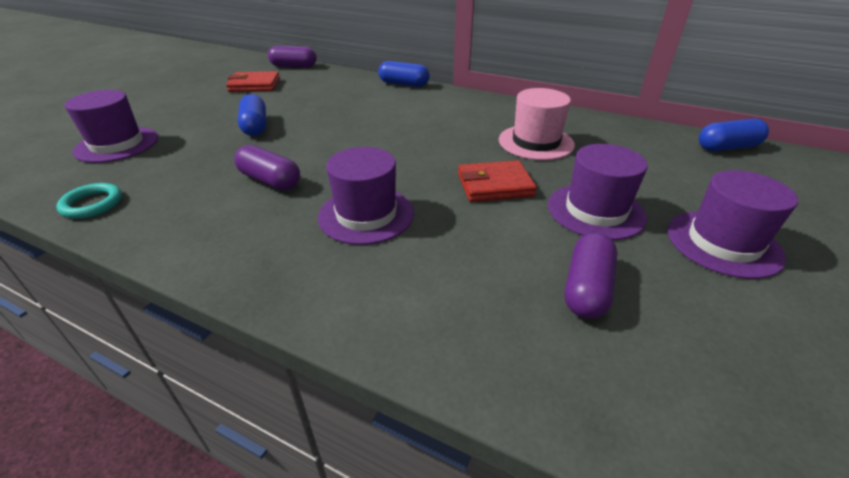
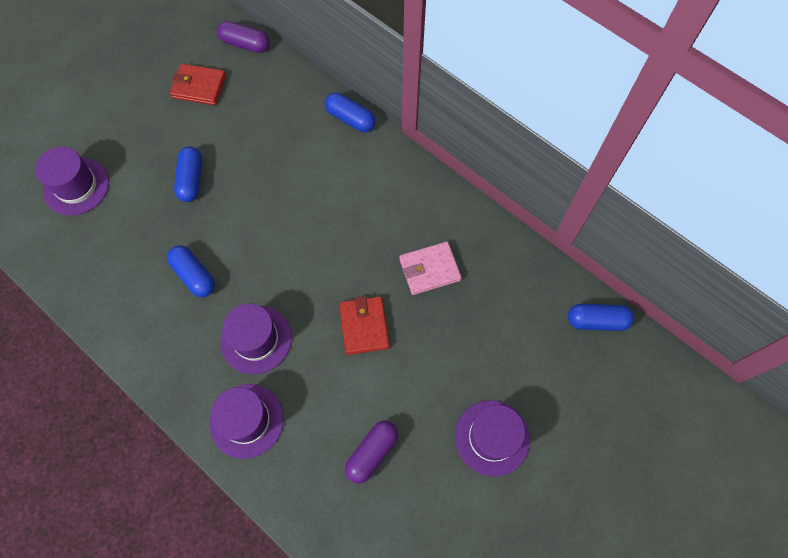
camera: 15 degrees right, 30 degrees up
turquoise ring [56,183,122,219] -> none
purple capsule [234,145,300,190] -> blue capsule [167,245,215,297]
red wallet [458,160,537,202] -> red wallet turned 75 degrees clockwise [339,296,390,355]
pink hat [499,88,575,160] -> pink wallet [399,241,462,295]
purple hat [548,144,648,240] -> purple hat moved to [209,384,284,459]

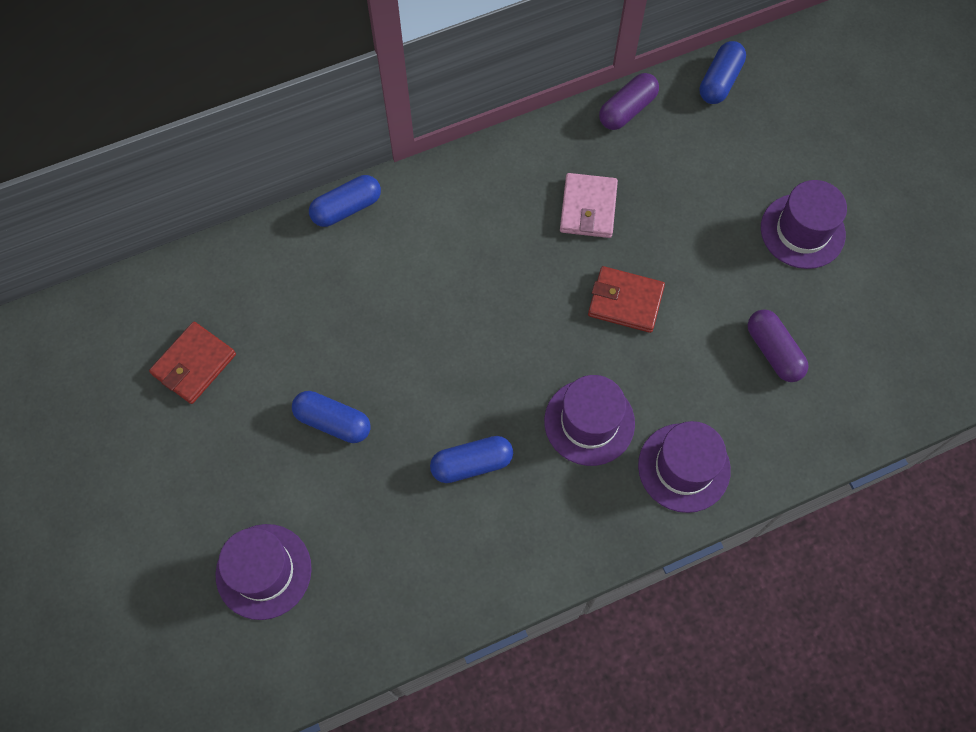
camera: 65 degrees left, 0 degrees up
purple capsule [217,21,270,53] -> purple capsule moved to [599,73,659,130]

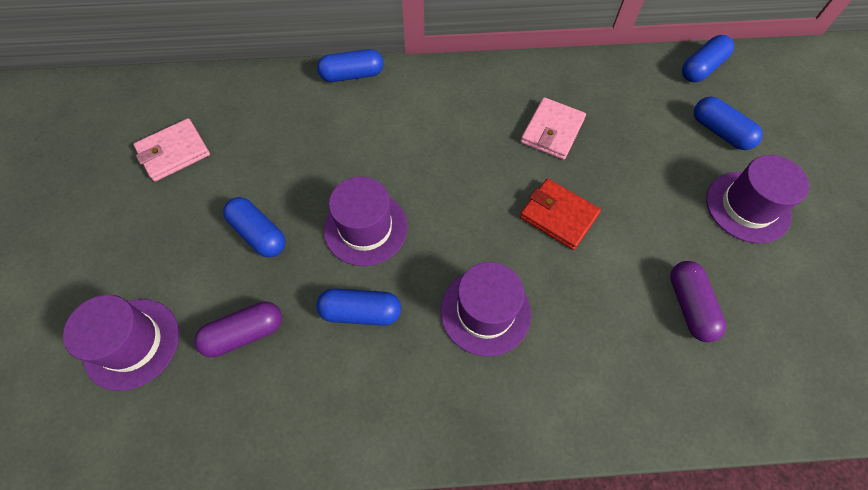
camera: 20 degrees right, 5 degrees down
red wallet [149,322,236,404] -> pink wallet [133,118,210,182]
purple capsule [599,73,659,130] -> purple capsule moved to [194,301,282,357]
purple hat [638,421,731,513] -> purple hat moved to [324,176,408,266]
none -> blue capsule [694,96,763,150]

